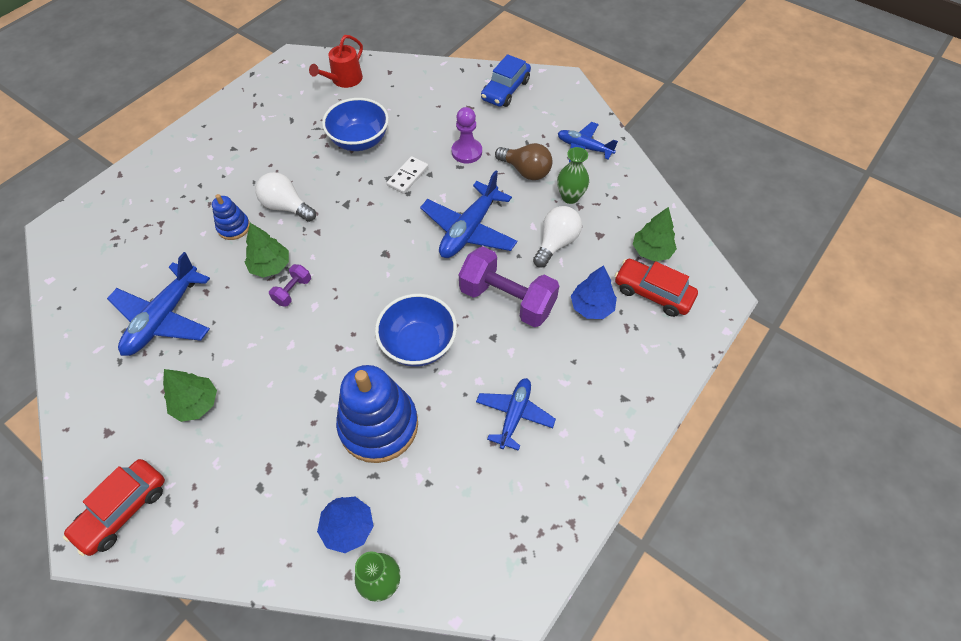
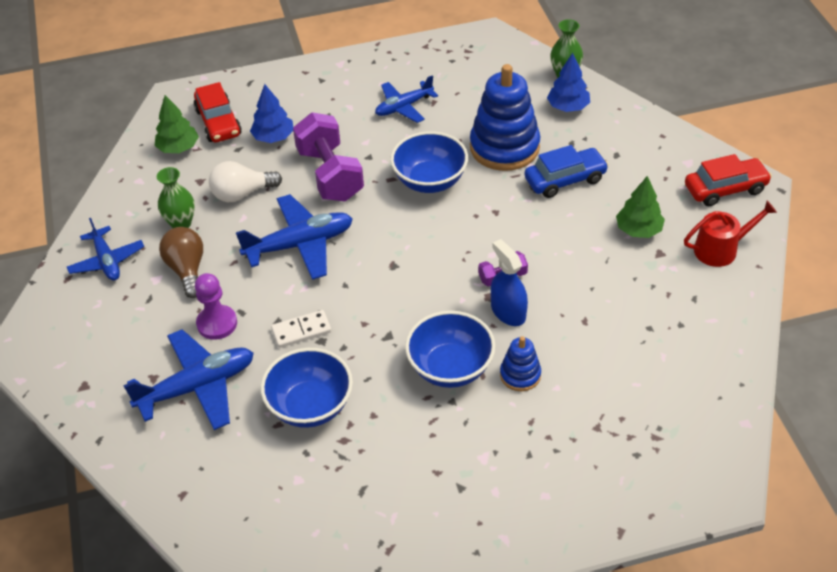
camera: 140 degrees left, 10 degrees down
blue plane [107,252,210,356] -> blue plane moved to [123,329,254,430]
green tree [245,223,289,278] -> blue spray bottle [491,239,528,326]
white light bulb [256,172,316,222] -> blue bowl [405,311,495,388]
red watering can [309,35,363,88] -> red watering can moved to [684,201,777,267]
blue car [481,54,531,107] -> blue car moved to [525,145,609,198]

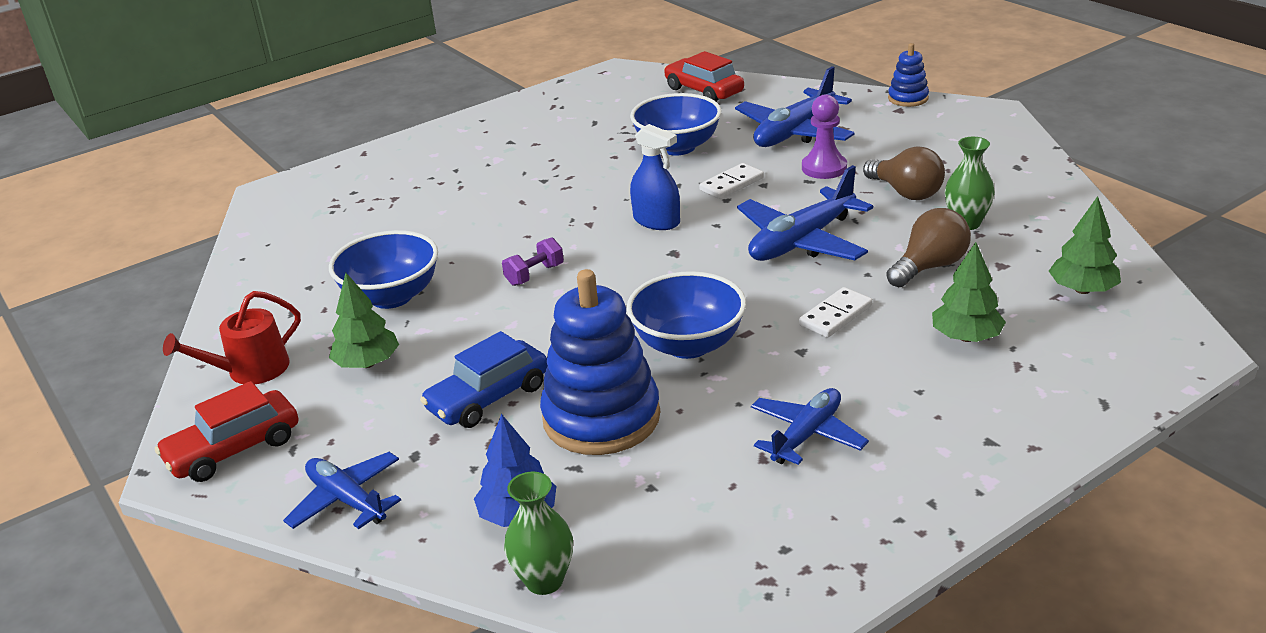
camera: 160 degrees right, 15 degrees down
blue plane [67,218,144,281] -> blue plane moved to [283,452,401,529]
red car [194,82,242,142] -> red car moved to [664,51,744,102]
white light bulb [209,161,282,202] -> brown light bulb [886,208,971,287]
blue tree [250,84,293,143] -> green tree [932,242,1006,342]
purple dumbbell [293,112,364,202] -> white domino [799,287,872,338]
blue bowl [405,311,495,388] -> blue bowl moved to [329,230,438,309]
blue spray bottle [491,239,528,326] -> blue spray bottle moved to [630,124,680,230]
blue stacking toy [500,336,541,391] -> blue stacking toy moved to [888,43,929,107]

